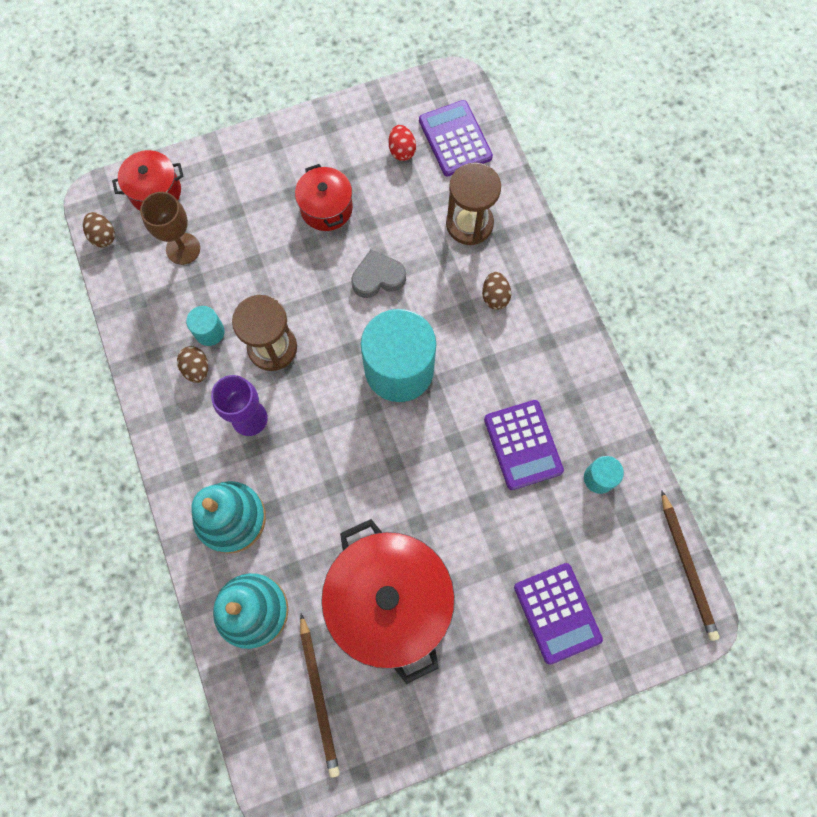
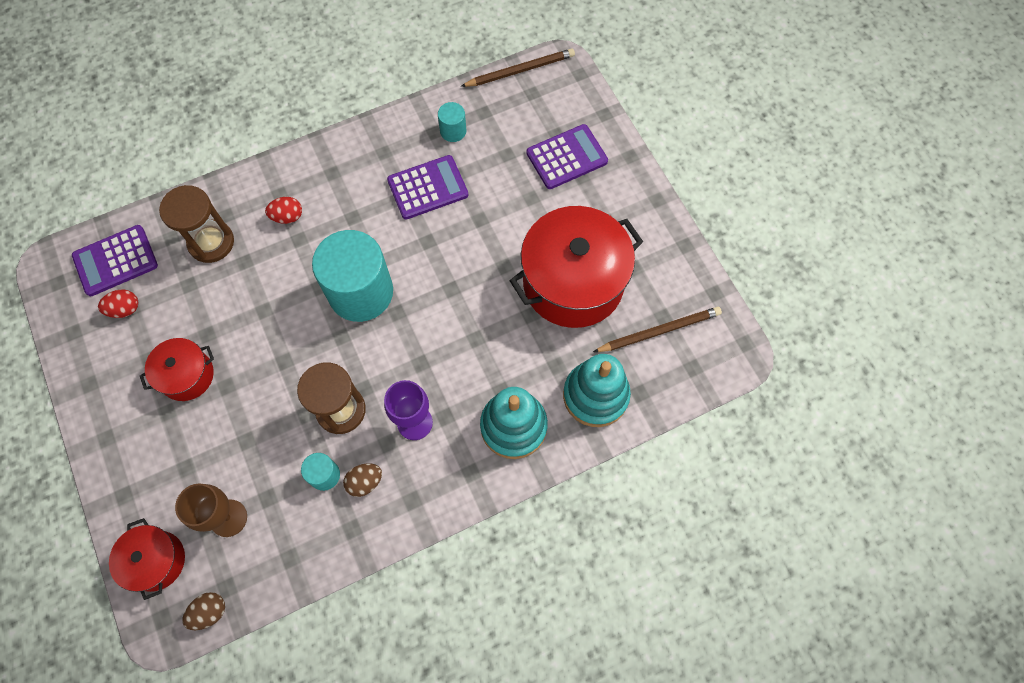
camera: 95 degrees left, 5 degrees down
grey heart [351,249,406,298] -> none
brown egg [482,272,511,310] -> red egg [265,197,302,224]

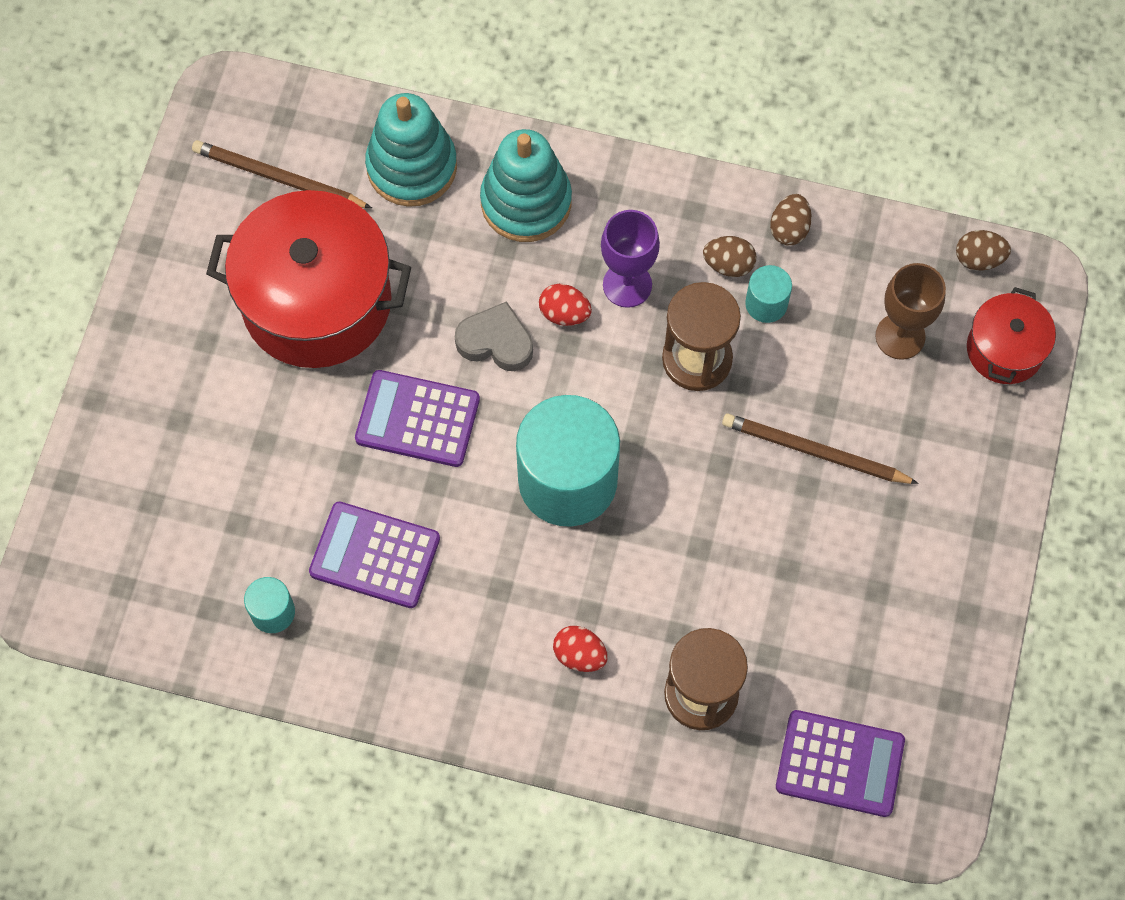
camera: 140 degrees left, 0 degrees up
red egg [98,289,138,318] -> red egg moved to [539,284,592,326]
red pot [140,338,214,401] -> none
brown pencil [461,48,575,87] -> brown pencil moved to [722,413,919,484]
purple calculator [526,124,608,189] -> purple calculator moved to [355,370,480,467]
none -> grey heart [455,301,533,371]
none -> brown egg [770,194,812,245]

